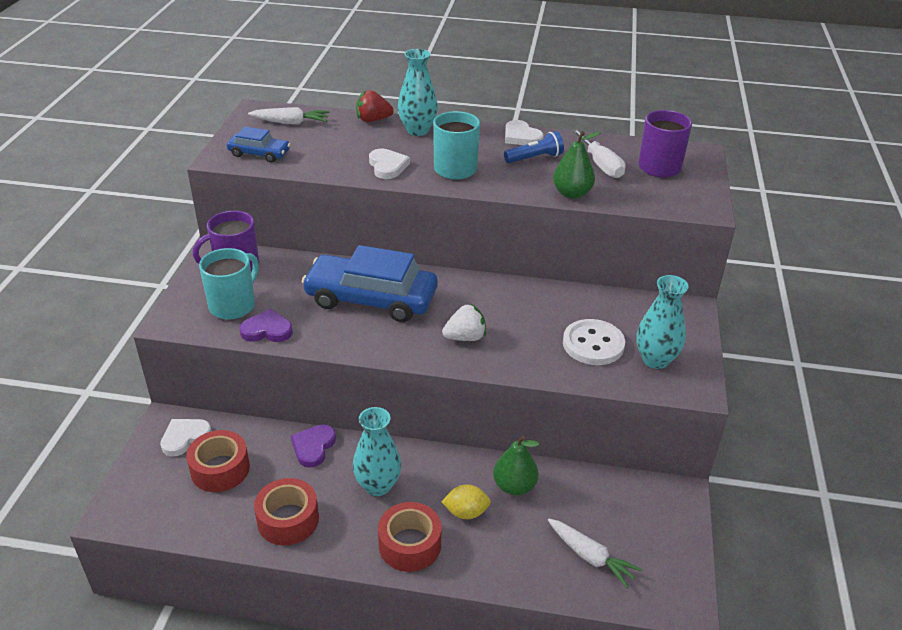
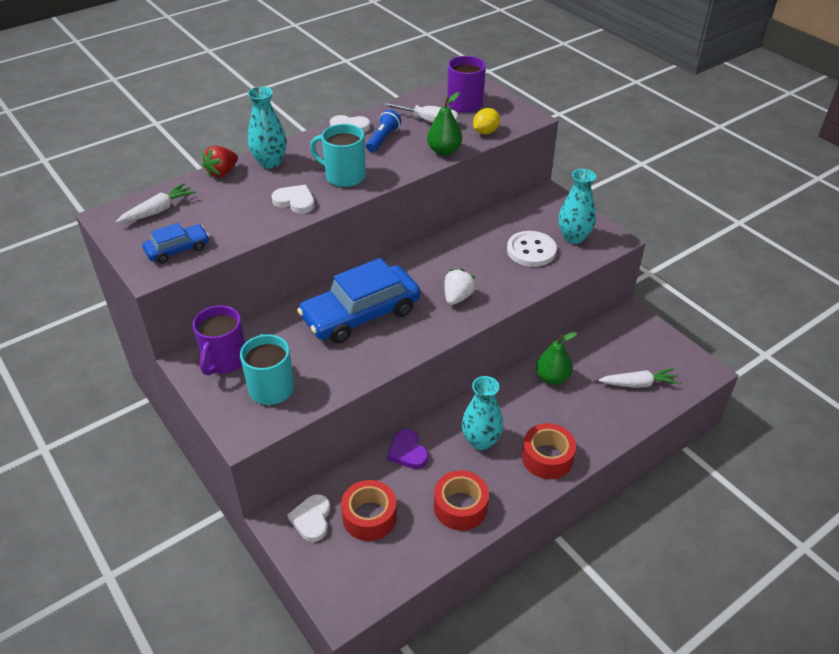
camera: 45 degrees left, 5 degrees up
purple heart [239,309,293,342] -> none
yellow lemon [441,484,491,519] -> yellow lemon moved to [473,108,500,134]

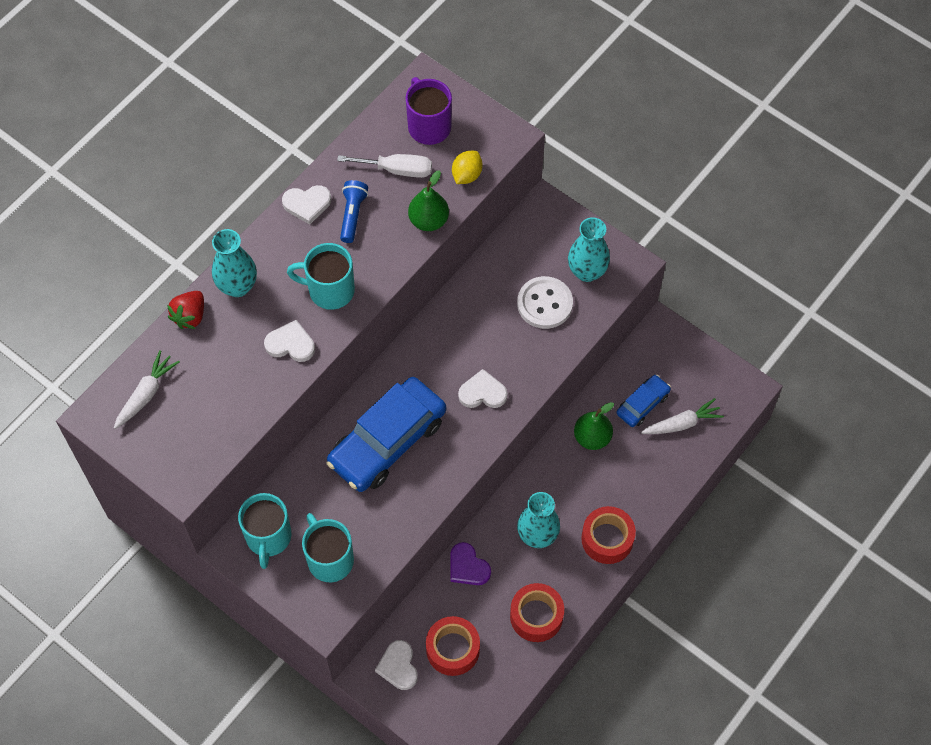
camera: 15 degrees left, 20 degrees up
blue car [142,223,209,263] -> blue car moved to [616,375,671,427]
purple mug [193,305,245,376] -> turquoise mug [238,493,292,569]
white strawberry [444,269,476,305] -> white heart [458,369,507,408]

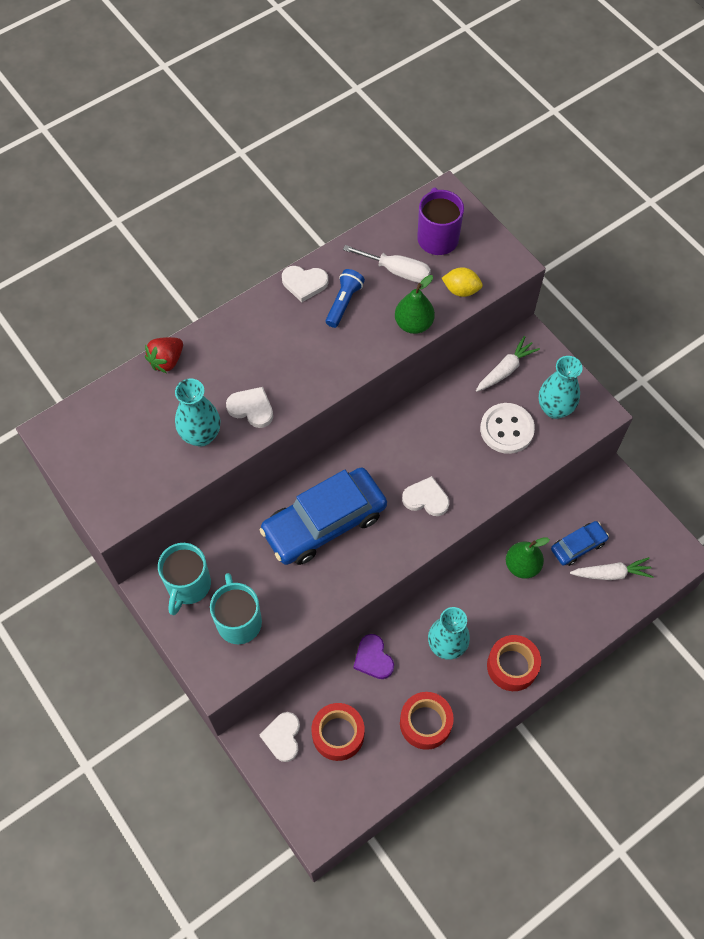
camera: 15 degrees right, 0 degrees up
white carrot [114,350,180,429] -> white carrot moved to [476,336,540,392]
turquoise vase [212,229,257,297] -> turquoise vase moved to [175,379,221,447]
turquoise mug [287,243,355,310] -> none
yellow lemon [452,151,483,184] -> yellow lemon turned 60 degrees clockwise [442,267,483,297]

